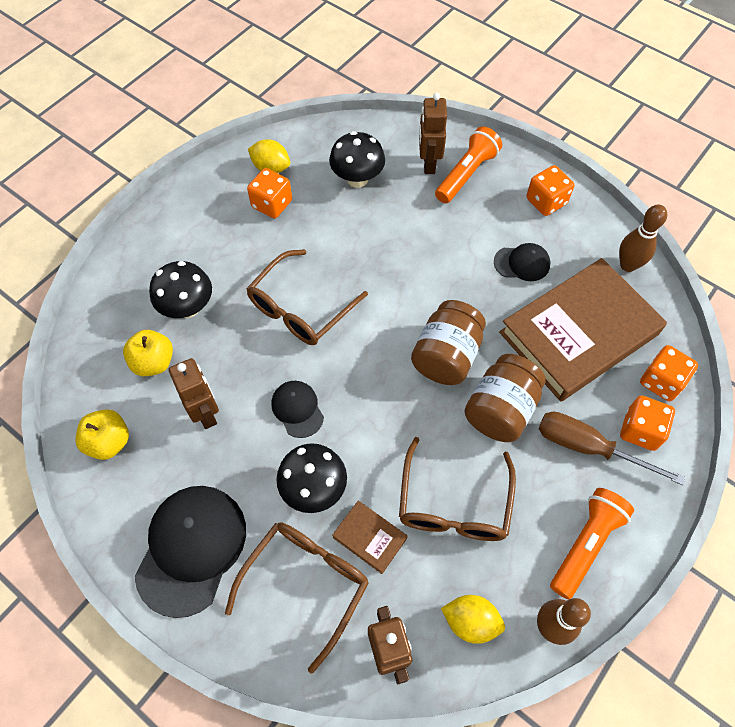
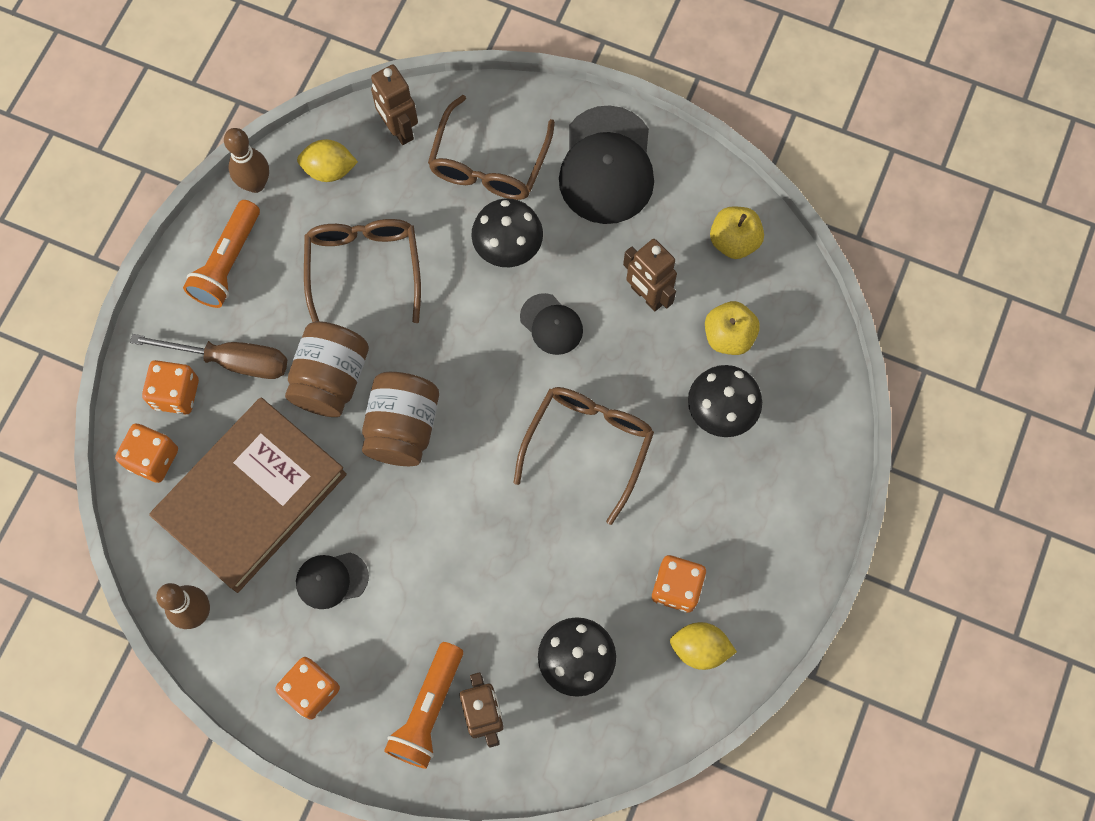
camera: 165 degrees right, 10 degrees up
brown book [332,501,408,574] -> none

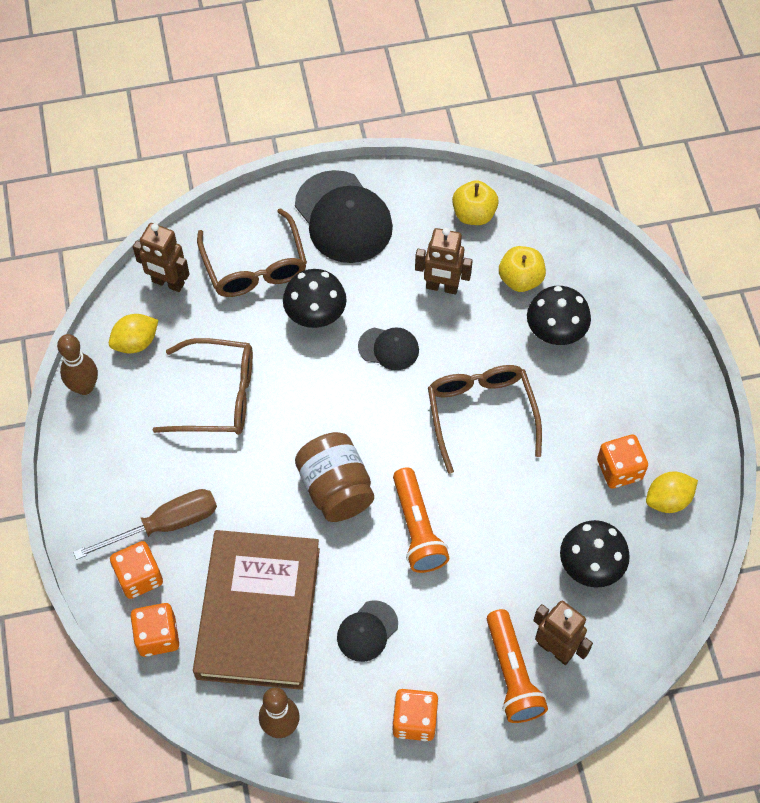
camera: 35 degrees left, 10 degrees down
orange flashlight [183,200,260,308] -> orange flashlight moved to [393,468,450,573]
brown jar [285,321,369,417] -> none
brown glasses [304,219,421,323] -> brown glasses turned 135 degrees clockwise [153,338,253,435]

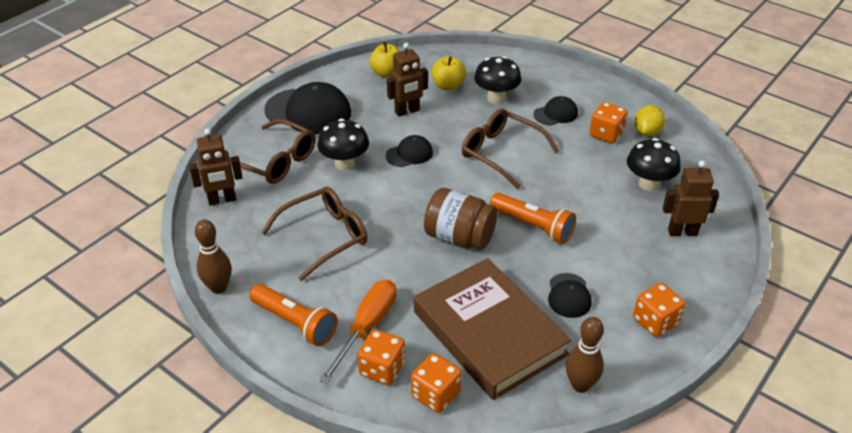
camera: 40 degrees left, 20 degrees down
brown screwdriver [73,489,217,560] -> orange screwdriver [319,280,396,384]
yellow lemon [109,314,158,353] -> none
orange flashlight [487,609,548,723] -> orange flashlight moved to [249,284,337,346]
none -> black cap [533,96,578,126]

